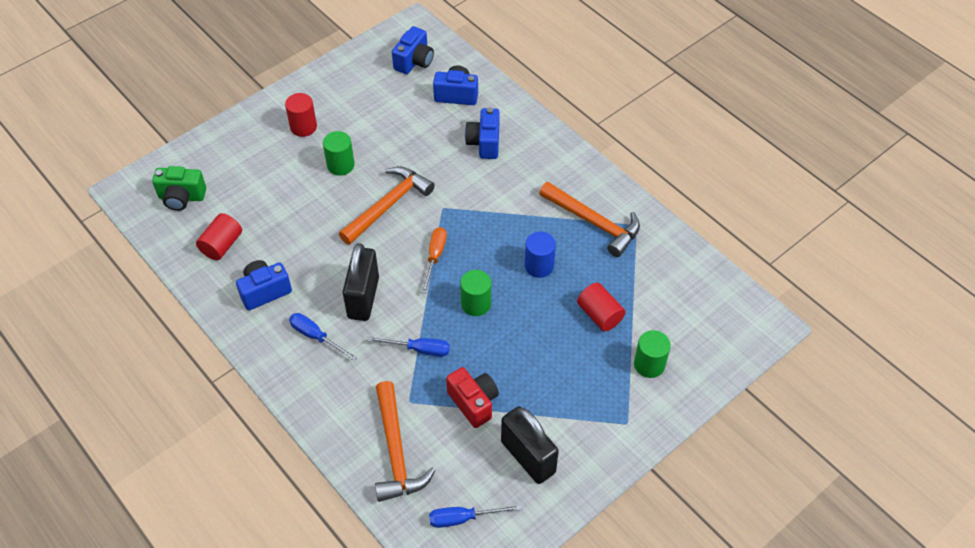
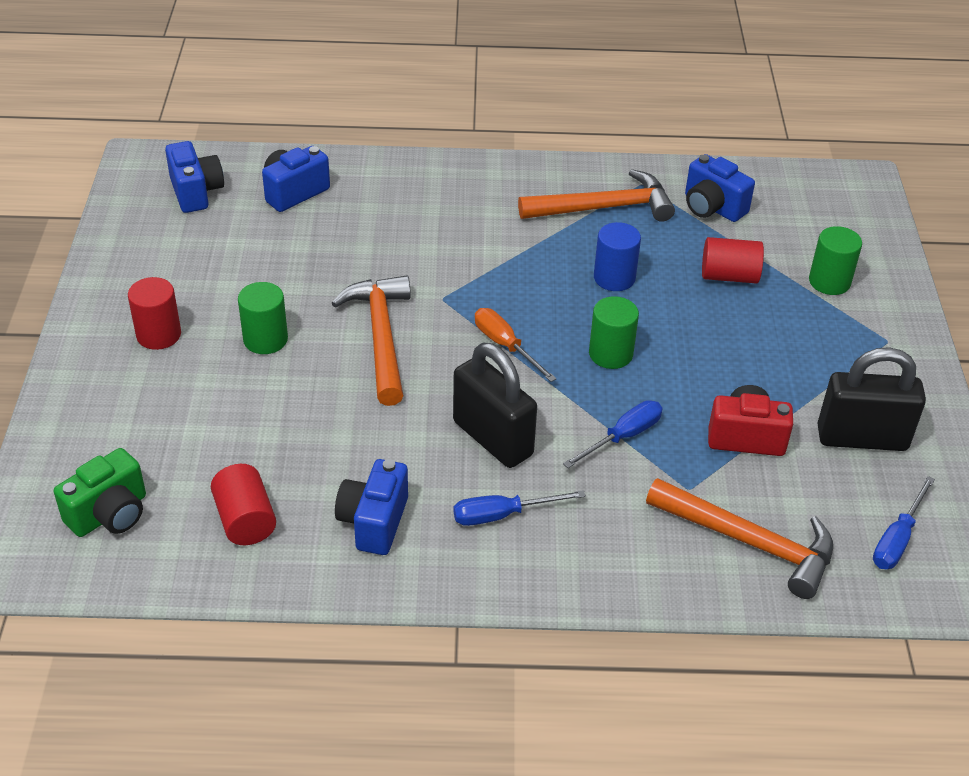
camera: 50 degrees left, 10 degrees down
blue camera [465,107,500,159] -> blue camera moved to [685,154,755,222]

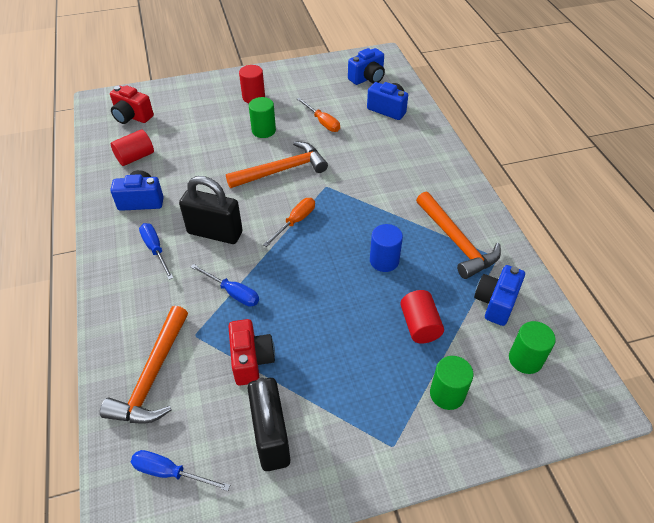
camera: 75 degrees right, 5 degrees up
green camera [54,448,146,537] -> red camera [110,85,154,124]
black padlock [453,343,537,468] -> black padlock turned 75 degrees clockwise [179,176,243,244]
green cylinder [589,296,639,369] -> green cylinder moved to [509,321,556,374]
none -> orange screwdriver [297,98,340,132]

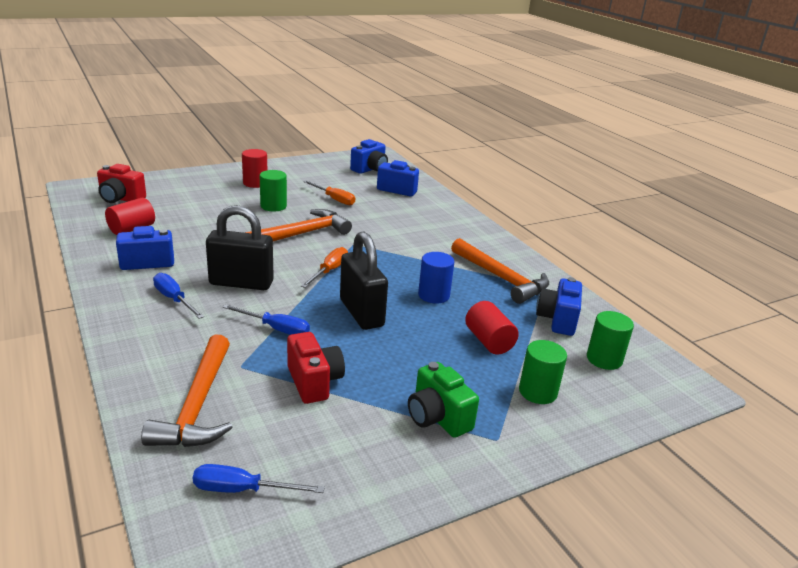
camera: 15 degrees left, 20 degrees down
black padlock [247,377,290,471] -> black padlock moved to [340,231,388,330]
none -> green camera [408,362,479,438]

